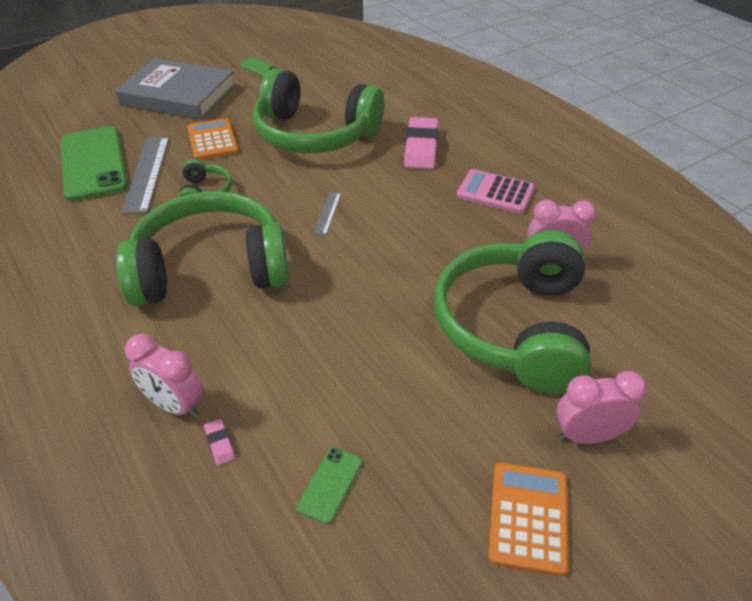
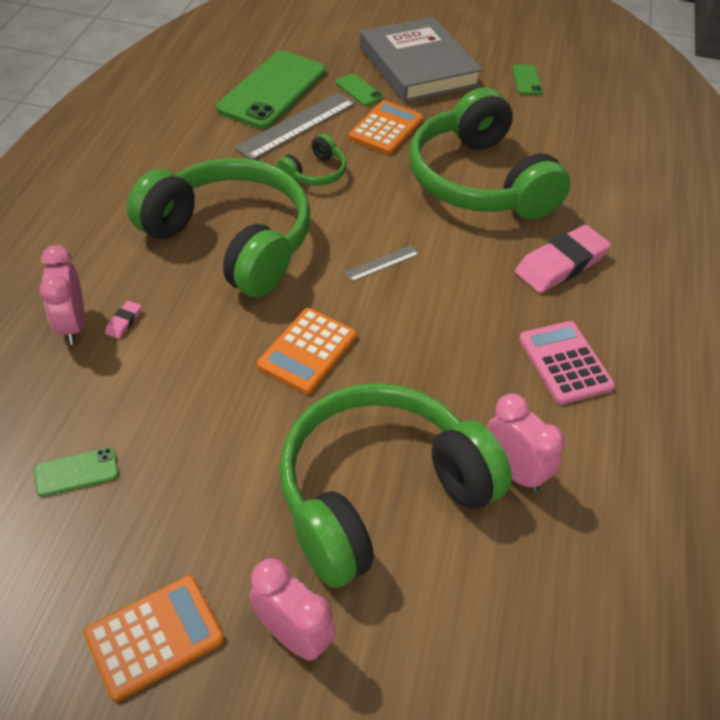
camera: 45 degrees right, 5 degrees up
pink eraser [204,419,235,465] -> pink eraser moved to [105,301,142,339]
none -> orange calculator [257,308,357,394]
none -> green phone [336,73,383,106]

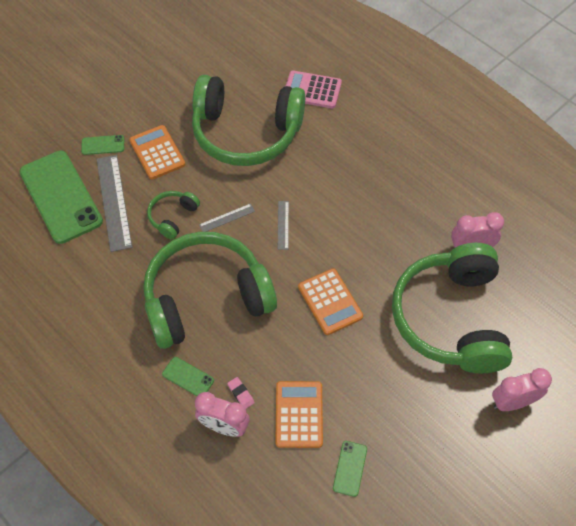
camera: 55 degrees left, 10 degrees up
orange calculator [84,575,224,702] -> orange calculator moved to [275,381,323,448]
green headphones [277,134,347,186] -> green headphones turned 135 degrees counterclockwise [147,191,200,240]
grey book [360,17,483,103] -> none
green phone [512,64,543,95] -> green phone moved to [162,357,214,396]
pink eraser [515,225,611,293] -> none
pink calculator [519,321,615,405] -> pink calculator moved to [286,70,342,108]
none -> grey ruler [199,204,255,232]

